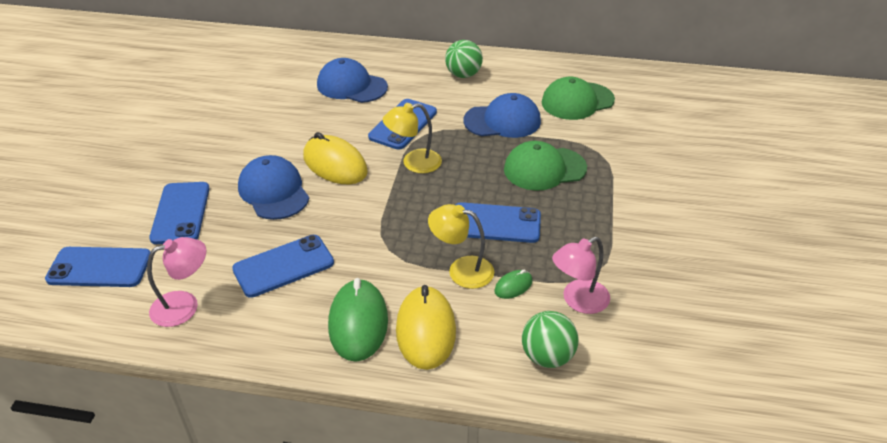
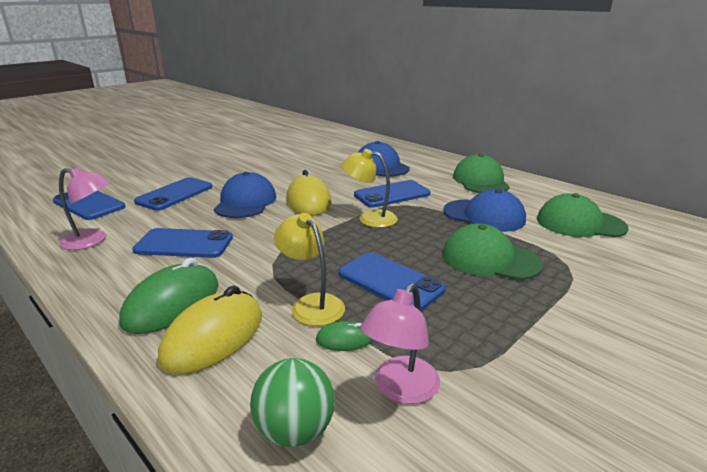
camera: 35 degrees right, 15 degrees down
green ball [445,40,483,78] -> green cap [453,154,510,193]
pink lamp [552,237,610,314] -> pink lamp turned 60 degrees counterclockwise [360,283,440,404]

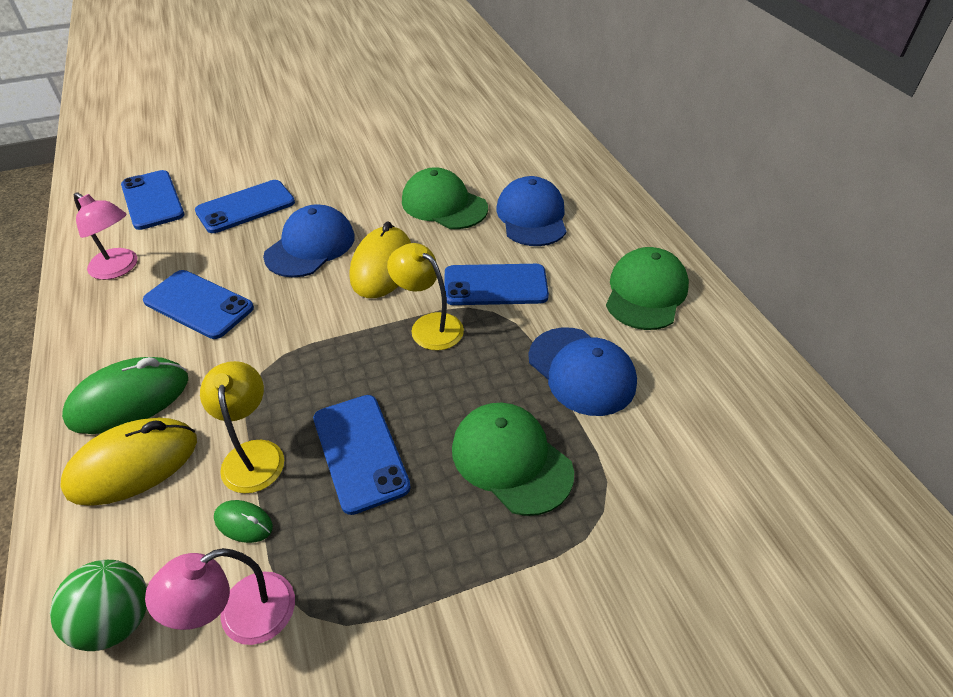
camera: 25 degrees right, 20 degrees up
green cap [537,193,629,237] -> green cap moved to [402,167,488,229]

